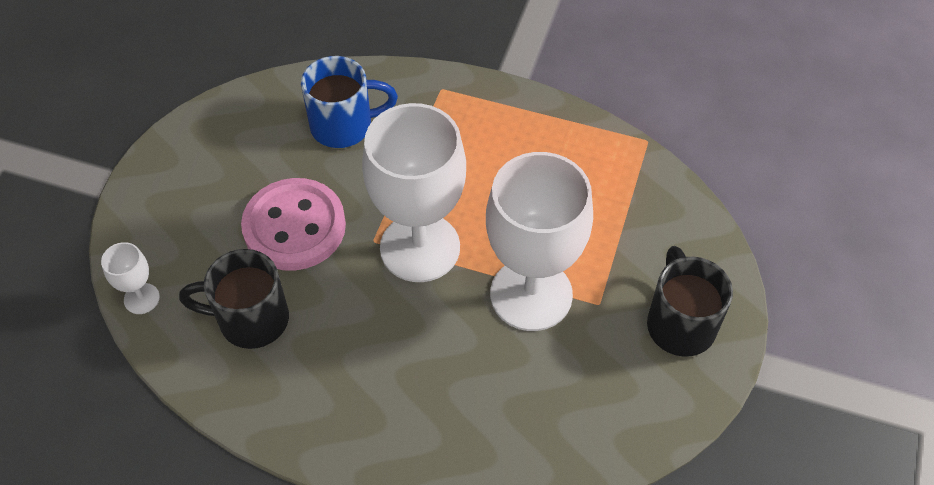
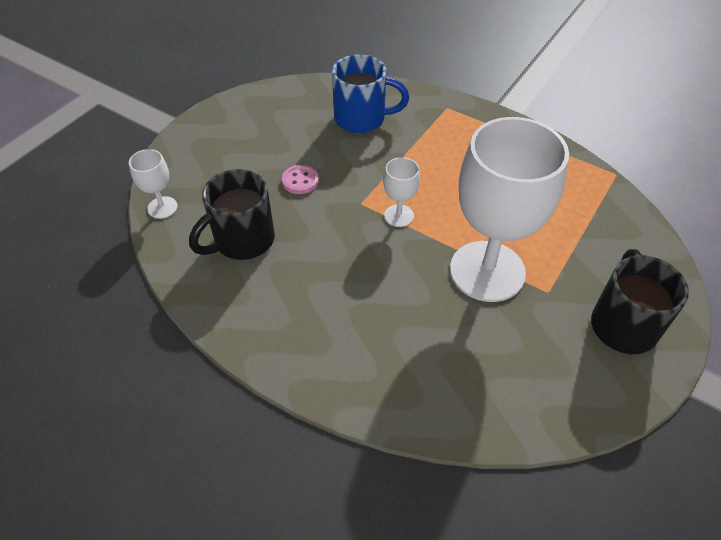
camera: 15 degrees right, 5 degrees down
black mug [179,249,289,349] -> black mug turned 60 degrees counterclockwise [189,169,275,260]
pink button [241,178,346,271] -> pink button [282,165,319,194], size x0.43
white goblet [362,103,466,282] -> white goblet [383,157,420,227], size x0.43

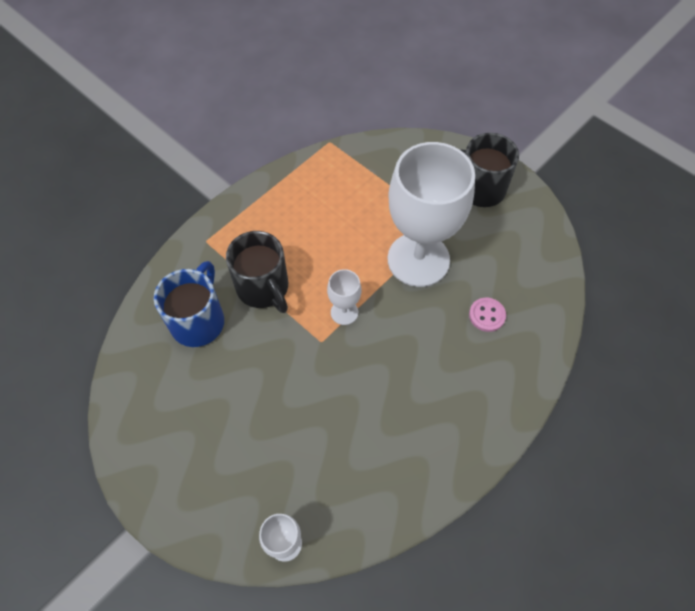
camera: 80 degrees left, 10 degrees up
black mug [189,169,275,260] -> black mug moved to [226,231,288,313]
pink button [282,165,319,194] -> pink button moved to [469,298,506,332]

